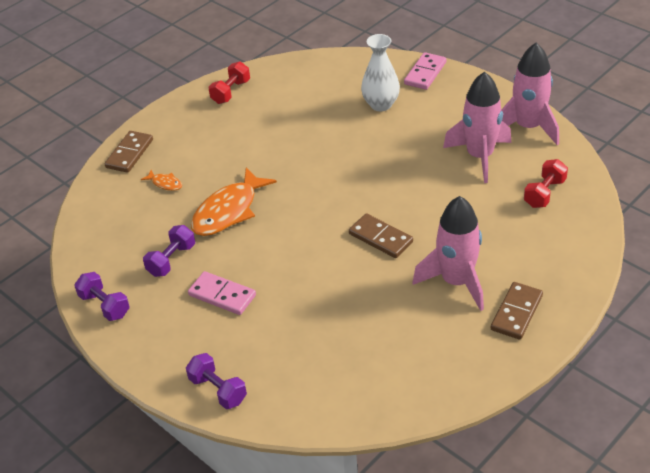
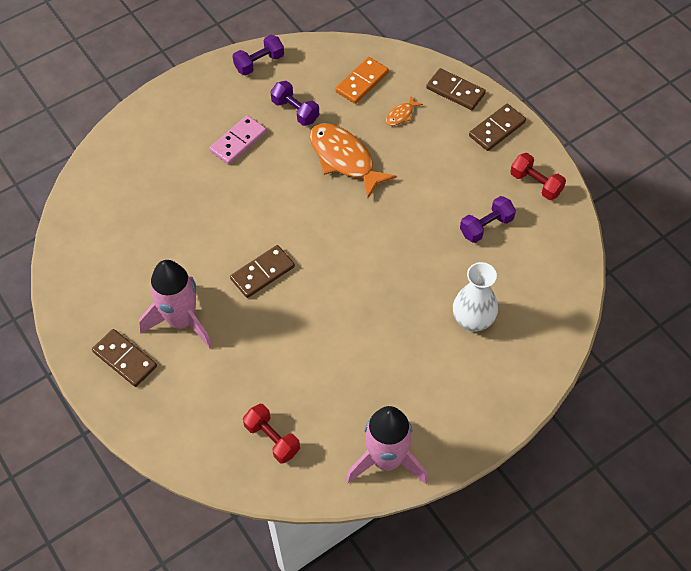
camera: 100 degrees right, 15 degrees up
purple dumbbell [186,353,247,409] -> purple dumbbell moved to [460,196,516,243]
pink domino [404,52,446,90] -> none
pink rocket [443,72,511,183] -> none
none -> orange domino [335,57,389,104]
none -> brown domino [469,104,526,151]

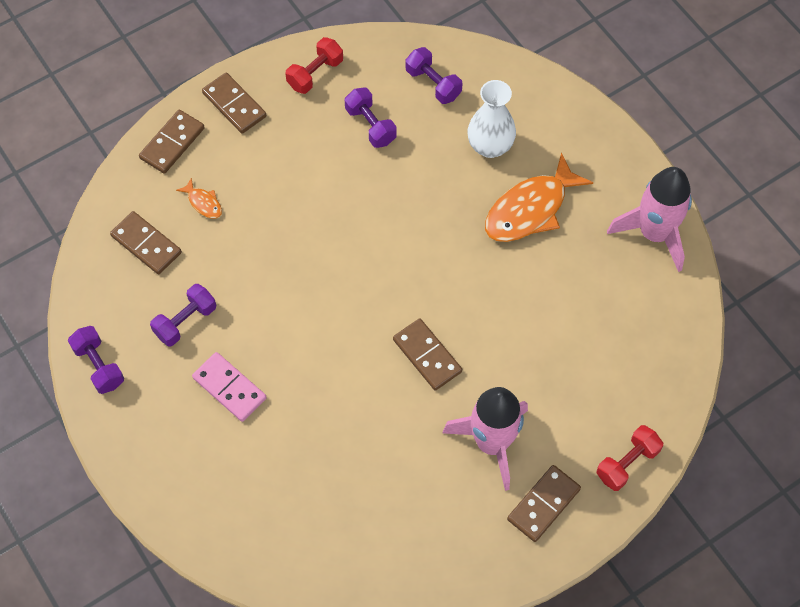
camera: 90 degrees left, 5 degrees up
red dumbbell [243,404,300,464] -> red dumbbell moved to [596,425,663,491]
orange fish [310,124,397,199] -> orange fish moved to [485,153,593,242]
orange domino [335,57,389,104] -> brown domino [110,211,182,274]
none -> purple dumbbell [405,47,462,104]

